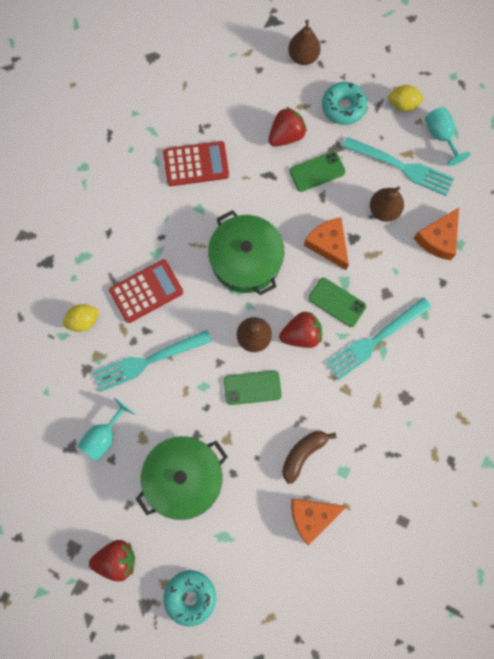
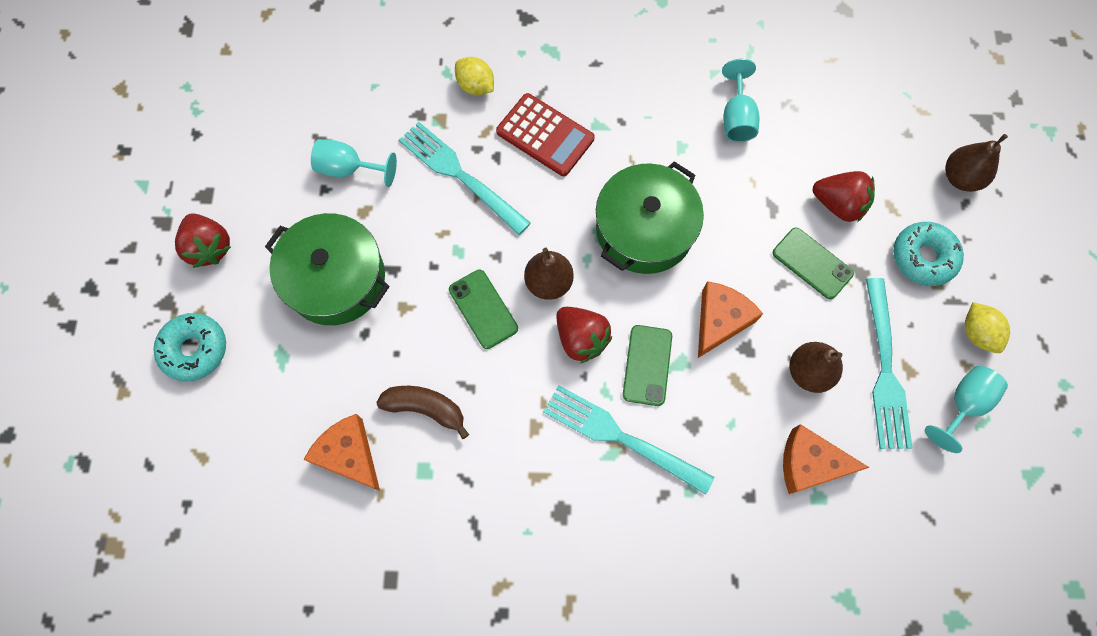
camera: 65 degrees right, 5 degrees down
red calculator [163,141,229,186] -> turquoise goblet [722,59,759,142]

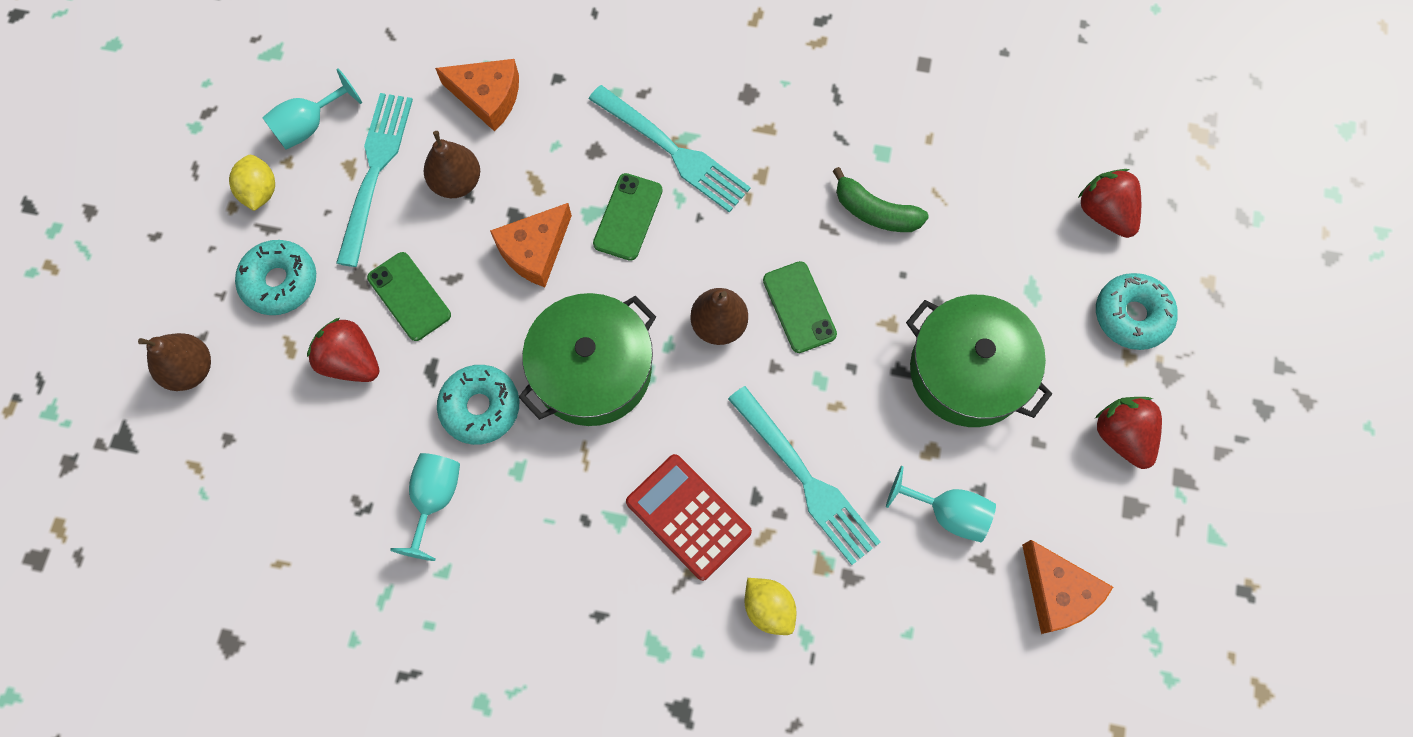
camera: 170 degrees left, 0 degrees up
orange cheese [303,414,380,491] -> orange cheese moved to [1022,540,1113,634]
brown banana [376,386,469,439] -> green banana [833,167,929,232]
red strawberry [556,307,612,363] -> red strawberry moved to [1078,169,1141,238]
none -> turquoise donut [437,365,519,445]

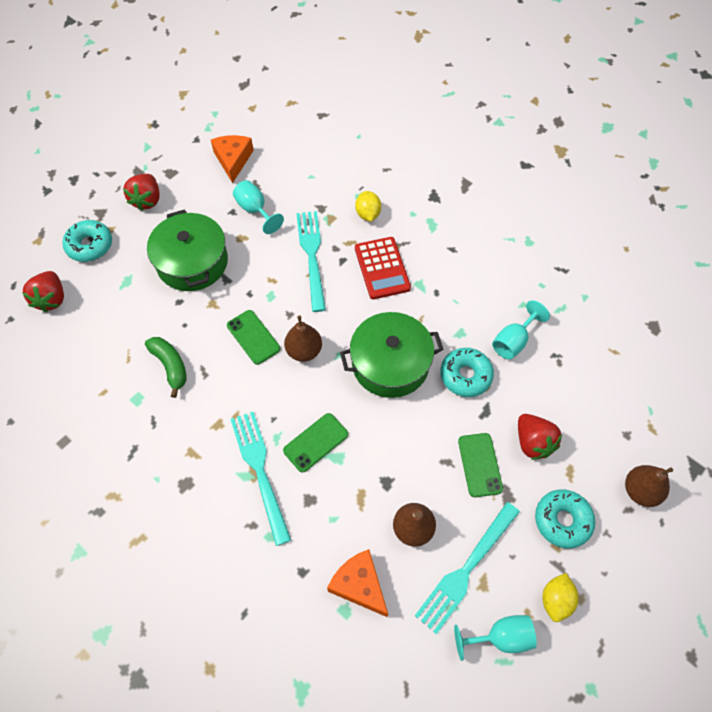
camera: 150 degrees left, 10 degrees down
orange cheese [490,203,572,287] -> none
green phone [763,261,837,353] -> green phone turned 45 degrees counterclockwise [227,310,280,365]

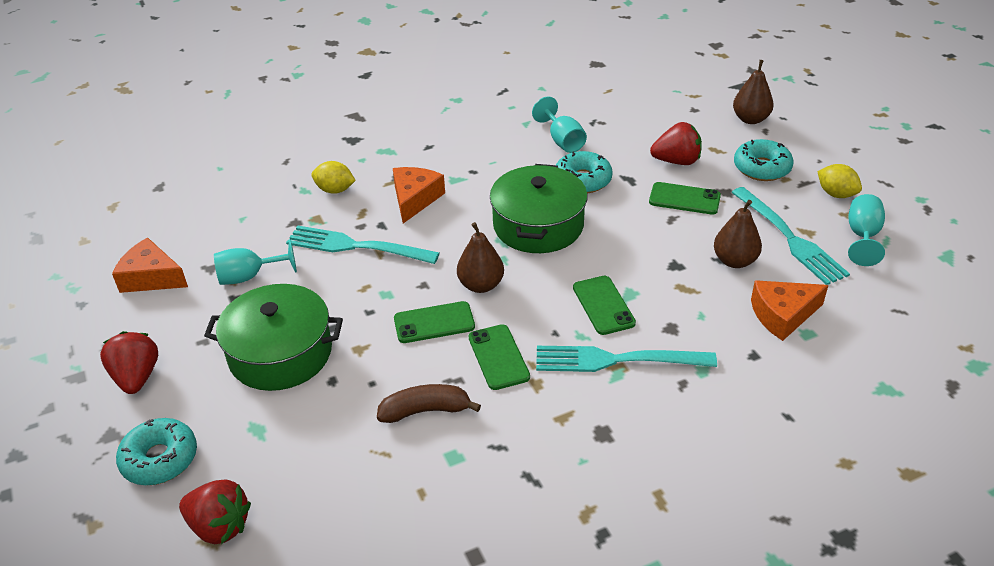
camera: 65 degrees left, 20 degrees down
red strawberry [123,174,159,211] -> red strawberry turned 135 degrees counterclockwise [100,331,158,394]
green banana [145,337,187,398] -> brown banana [377,384,481,423]
red calculator [355,237,411,299] -> orange cheese [393,167,445,223]
none -> green phone [469,324,530,390]

